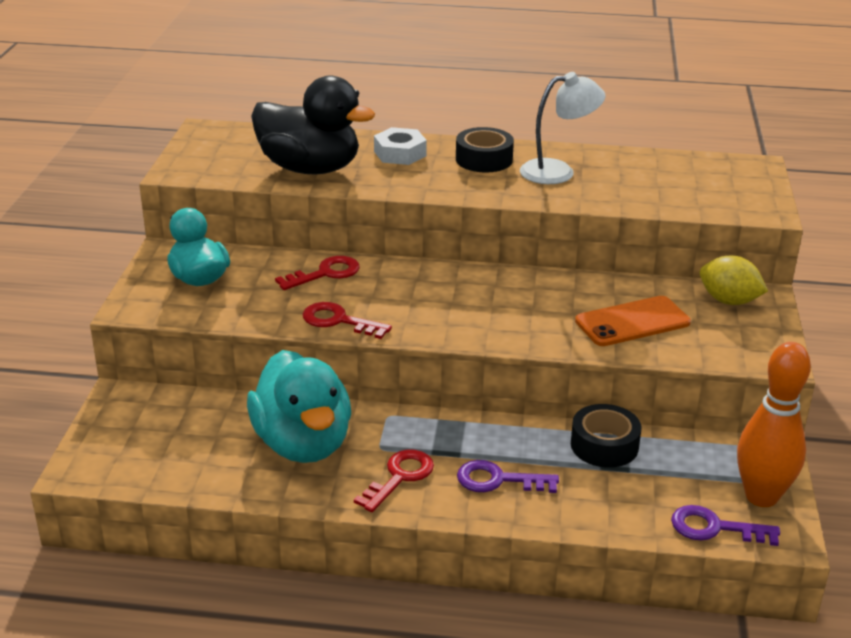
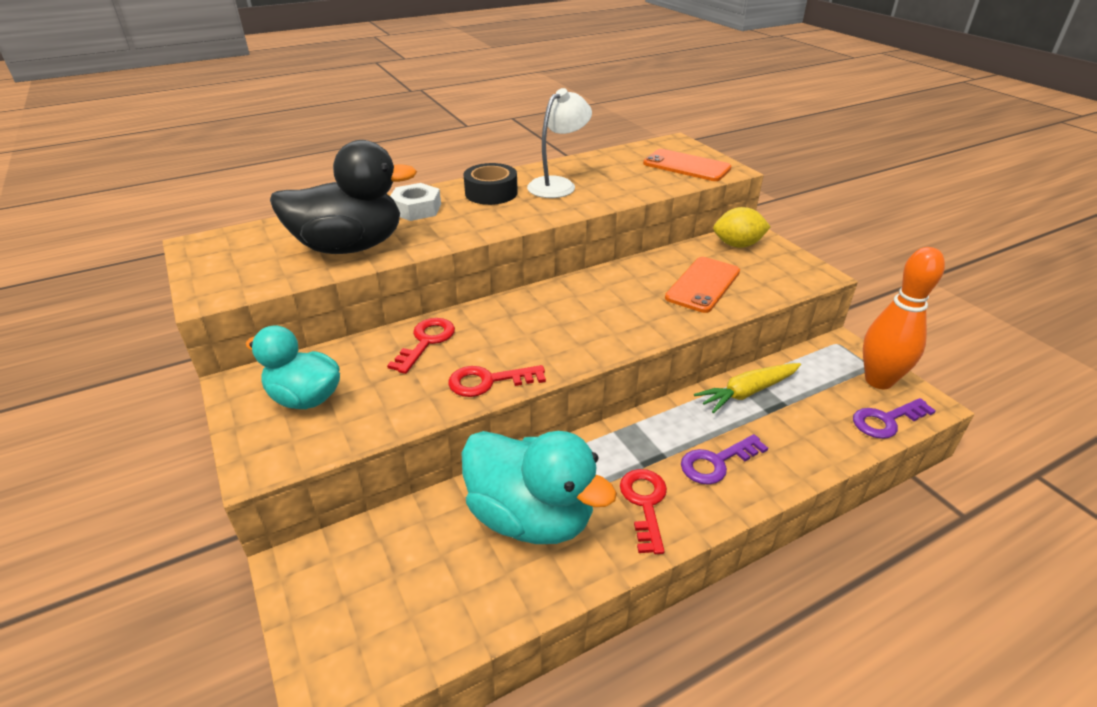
camera: 35 degrees left, 5 degrees up
black tape [571,404,641,468] -> yellow carrot [694,363,801,413]
none -> orange phone [643,149,731,181]

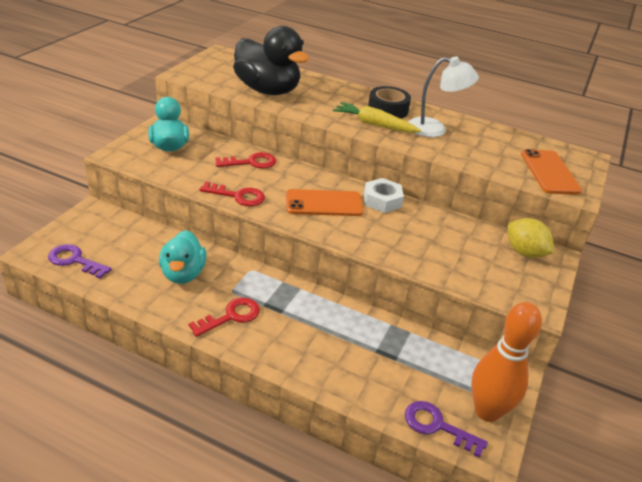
camera: 50 degrees right, 0 degrees up
white nut [390,183,441,221] -> white nut moved to [364,178,404,213]
red key [448,365,546,397] -> red key turned 150 degrees clockwise [200,182,265,206]
turquoise duck [462,431,617,544] -> turquoise duck [159,230,207,284], size x0.65
orange phone [665,257,740,313] -> orange phone moved to [286,189,363,216]
purple key [681,434,768,485] -> purple key moved to [48,244,111,278]
yellow carrot [694,363,801,413] -> yellow carrot moved to [333,102,421,133]

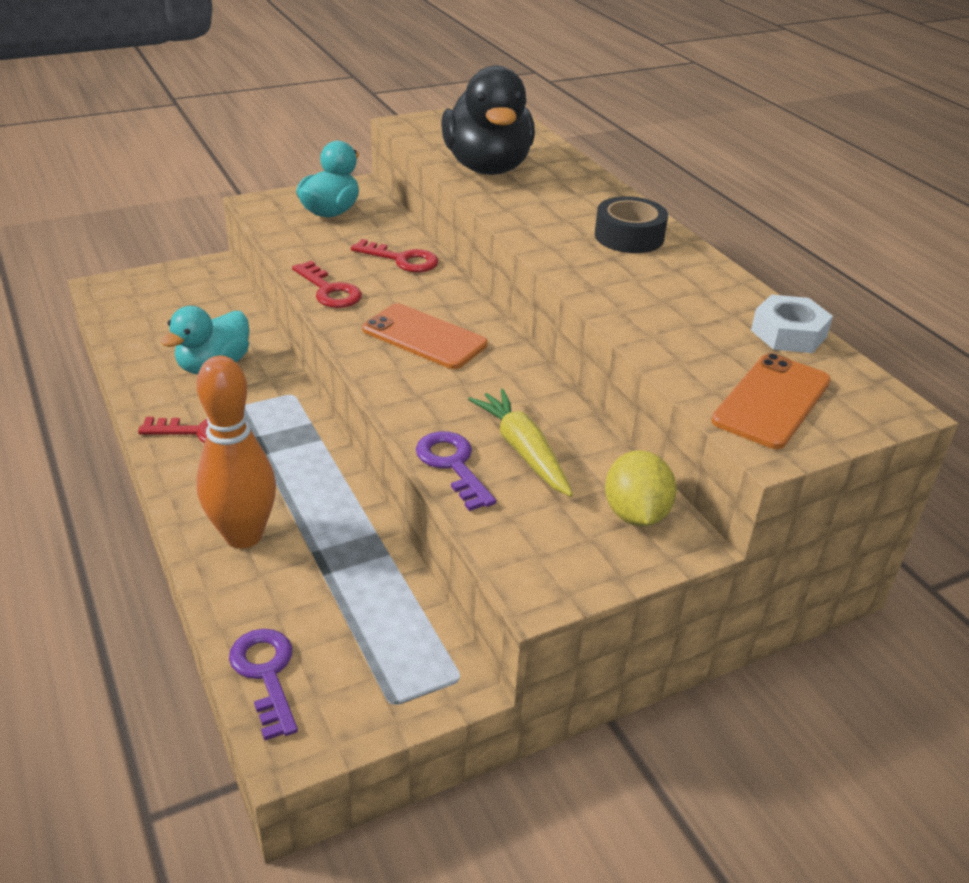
camera: 40 degrees right, 0 degrees up
purple key [48,244,111,278] -> purple key moved to [416,431,496,511]
yellow carrot [333,102,421,133] -> yellow carrot moved to [468,389,573,497]
white nut [364,178,404,213] -> white nut moved to [751,295,833,353]
white lamp [408,56,479,137] -> none
orange bowling pin [471,302,542,422] -> orange bowling pin moved to [196,355,276,549]

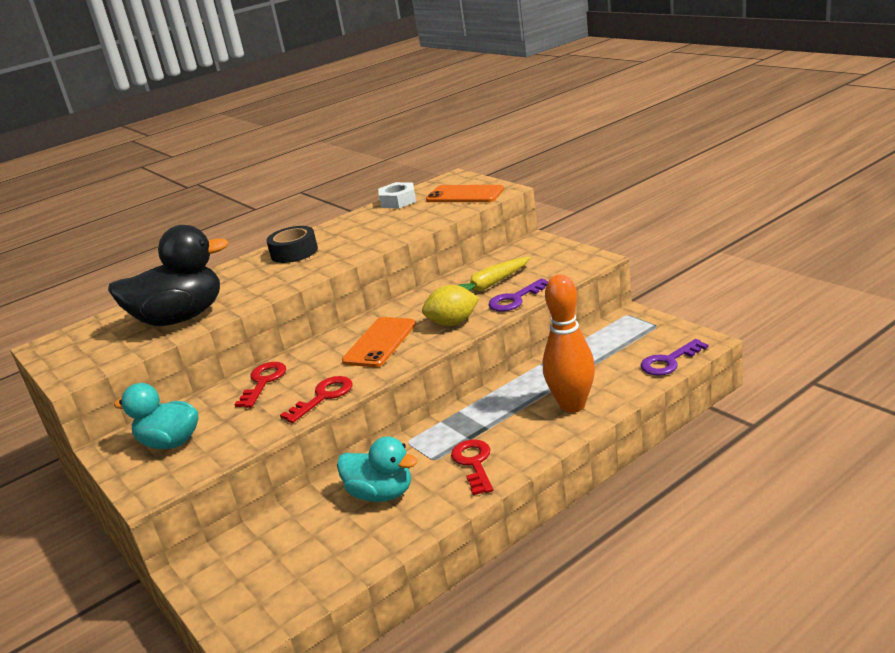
camera: 95 degrees left, 10 degrees down
yellow lemon [605,450,677,527] -> yellow lemon moved to [422,285,479,326]

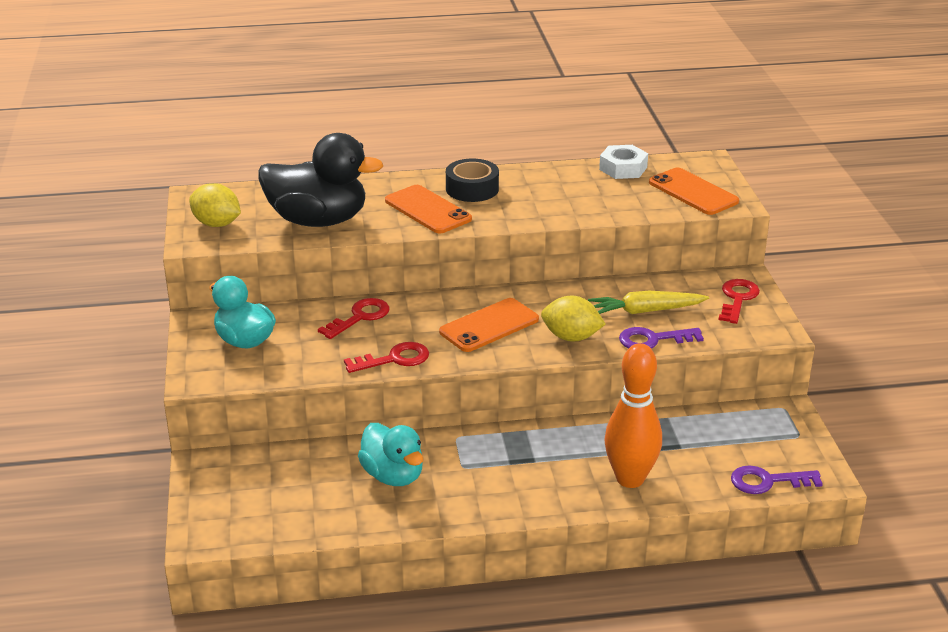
camera: 25 degrees right, 5 degrees up
red key [451,439,493,495] -> red key moved to [719,279,760,324]
none -> yellow lemon [189,183,241,227]
none -> orange phone [385,185,472,233]

